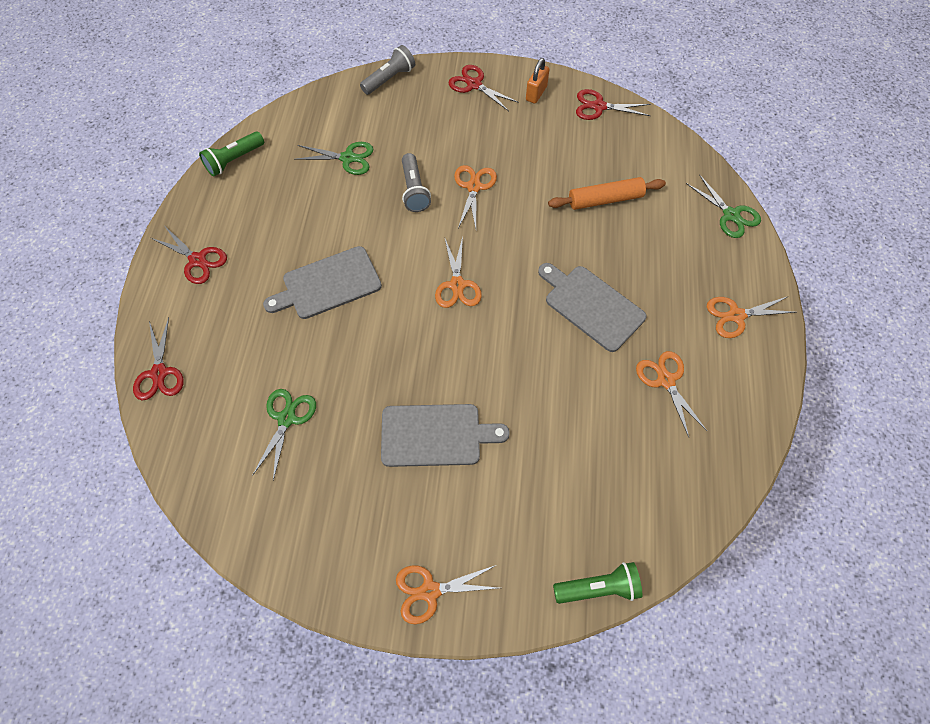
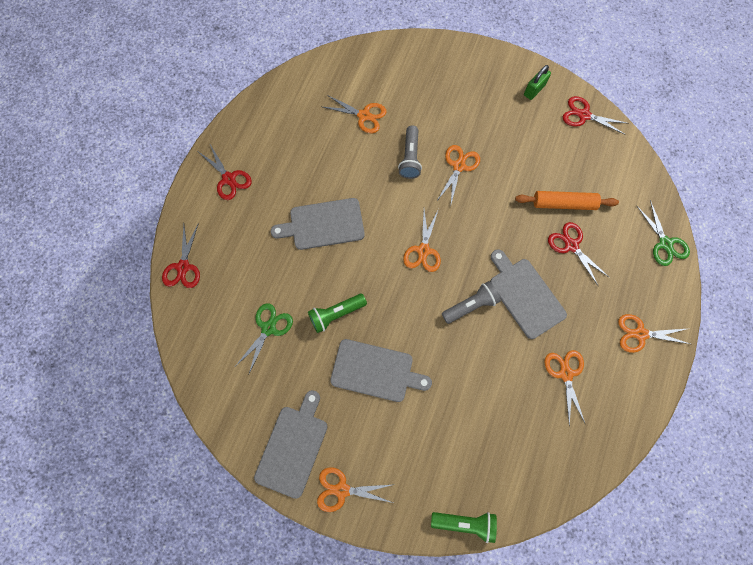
camera: 15 degrees right, 10 degrees up
green flashlight [199,131,264,176] -> green flashlight moved to [308,294,367,333]
green scissors [294,142,373,175] -> orange scissors [323,95,386,133]
grey flashlight [360,45,415,95] -> grey flashlight moved to [442,281,501,324]
red scissors [448,65,519,111] -> red scissors moved to [548,222,610,285]
orange padlock [526,58,549,103] -> green padlock [524,65,551,100]
none -> grey cutting board [254,390,328,499]

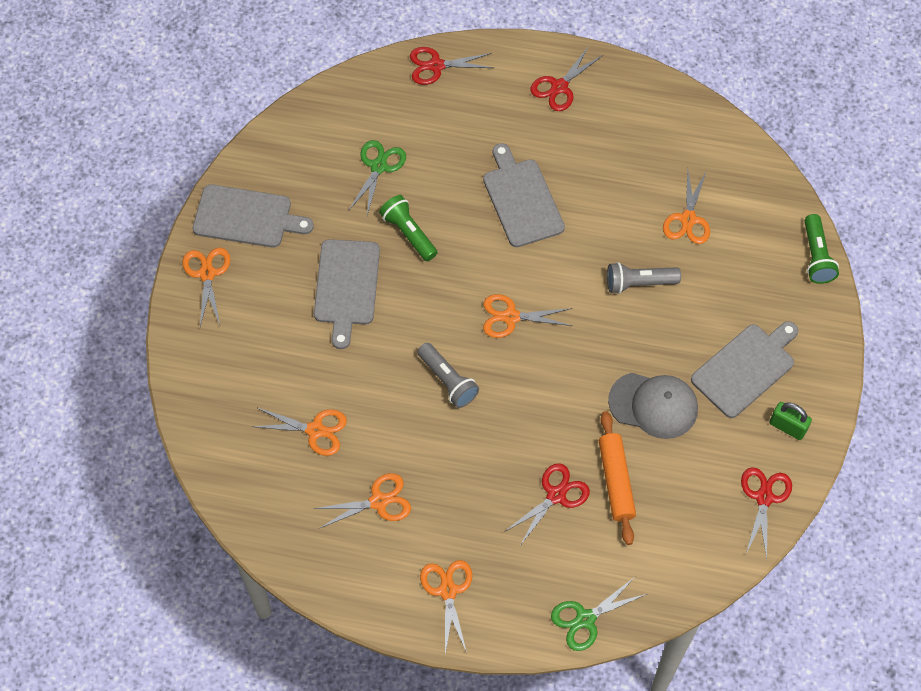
camera: 80 degrees right, 10 degrees down
green scissors [236,303,293,374] -> green scissors turned 90 degrees counterclockwise [349,140,406,215]
green flashlight [431,512,497,543] -> green flashlight moved to [804,214,839,284]
orange scissors [438,145,480,204] -> orange scissors moved to [251,408,347,456]
grey cutting board [490,249,567,339] -> grey cutting board moved to [691,321,798,418]
none -> grey cap [608,373,698,439]

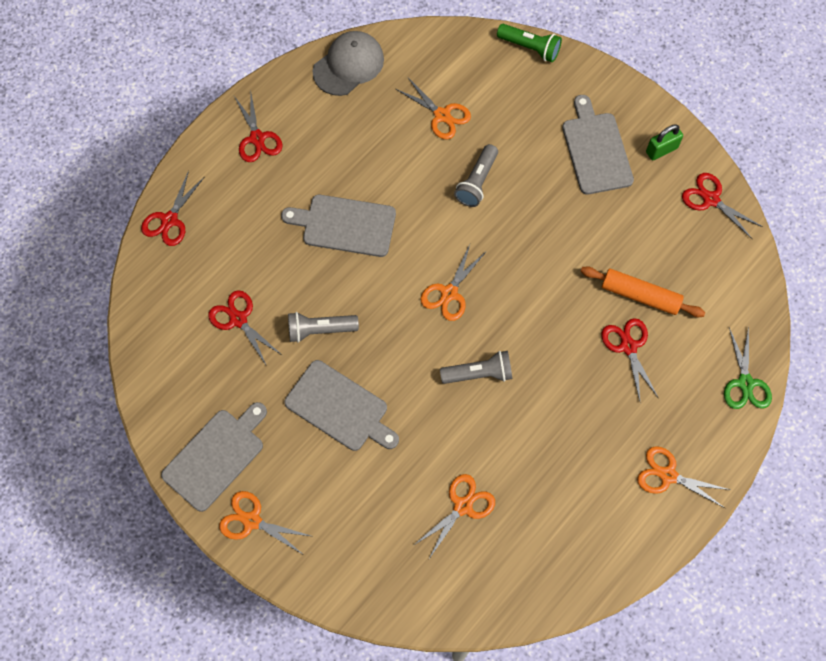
camera: 60 degrees left, 5 degrees up
orange scissors [314,473,411,528] -> none
green scissors [349,140,406,215] -> red scissors [208,290,283,365]
green flashlight [379,195,438,261] -> grey flashlight [288,312,359,343]
grey cap [608,373,698,439] -> grey cap moved to [313,31,384,96]

